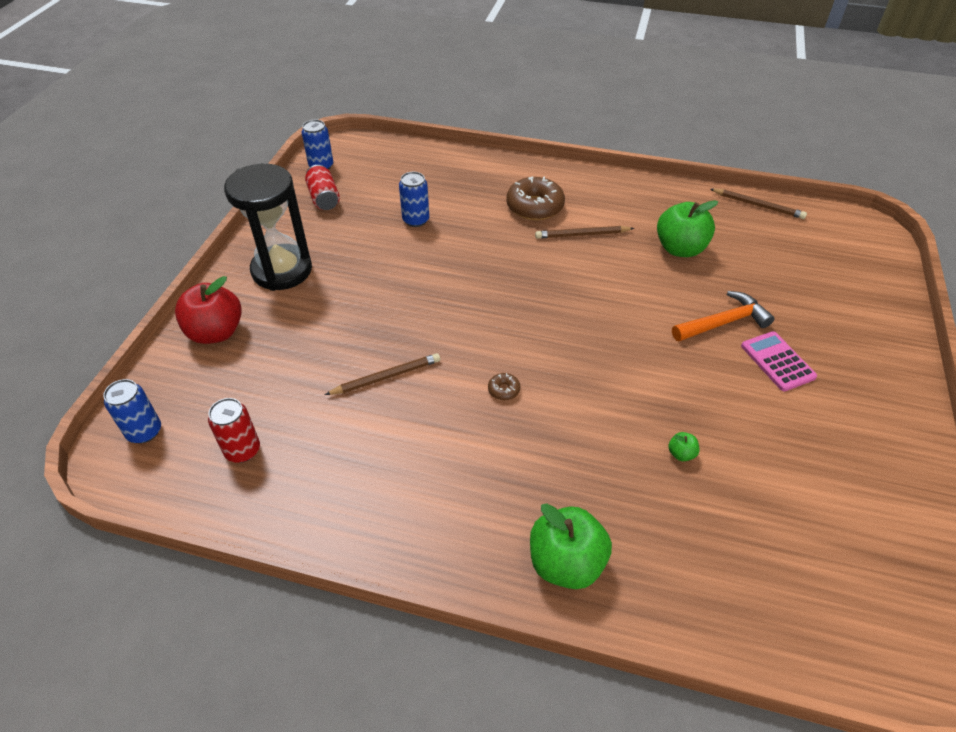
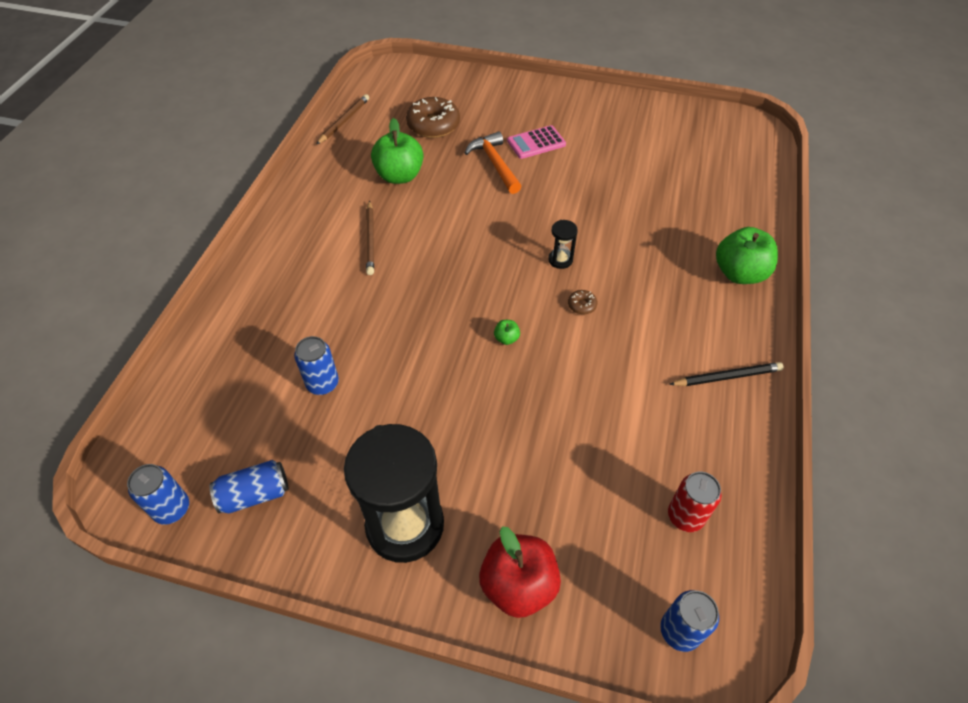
camera: 90 degrees left, 5 degrees up
red can [305,165,340,210] -> blue can [210,460,289,513]
brown pencil [325,353,440,395] -> none
brown donut [506,176,565,220] -> brown donut moved to [406,97,460,138]
green apple [668,432,700,461] -> green apple moved to [494,320,520,345]
none -> black hourglass [548,220,578,269]
none -> black pencil [669,362,784,386]

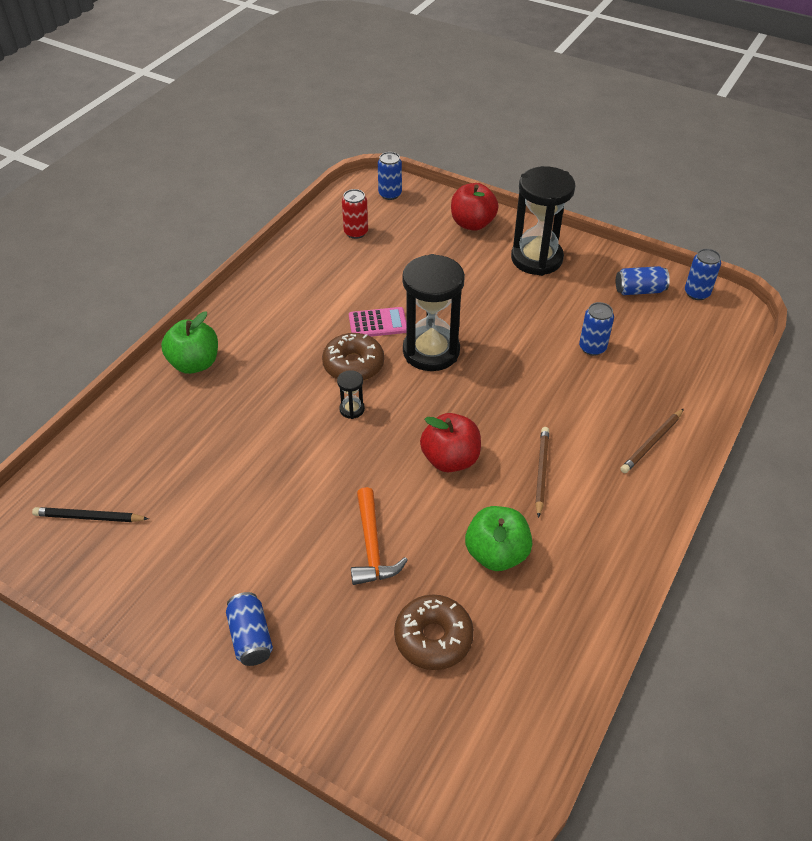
camera: 165 degrees left, 5 degrees down
brown pencil [316,94,369,145] -> brown pencil moved to [620,409,684,473]
green apple [494,320,520,345] -> black hourglass [402,254,465,371]
pink calculator [507,125,566,159] -> pink calculator moved to [349,307,407,337]
brown donut [568,290,597,315] -> brown donut [322,333,384,381], size x2.28
black pencil [669,362,784,386] -> black pencil moved to [32,507,149,522]
none -> blue can [226,592,273,666]
none -> red apple [420,413,481,472]

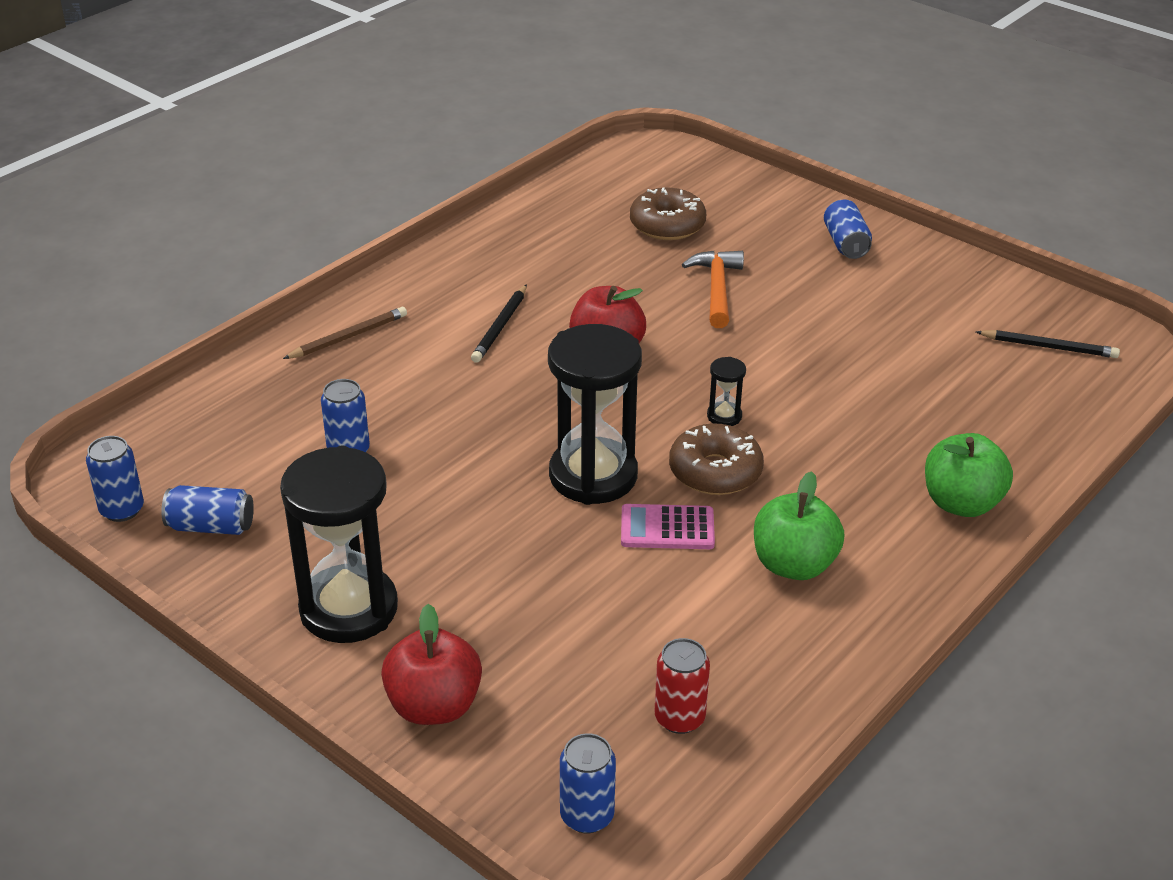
camera: 170 degrees left, 10 degrees down
green apple [465,506,533,571] -> green apple moved to [754,471,845,580]
brown pencil [535,427,549,518] -> black pencil [471,284,527,363]

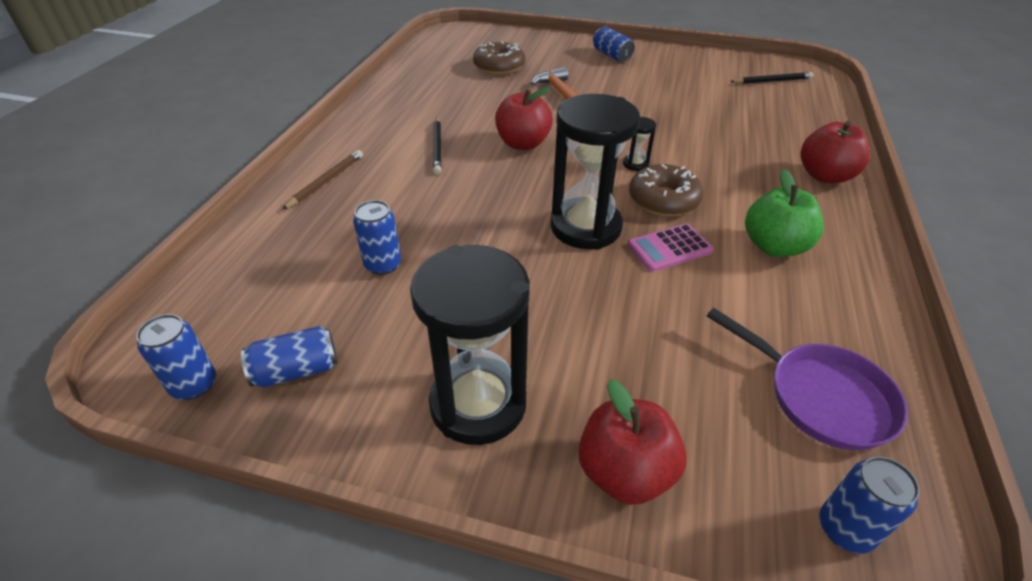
camera: 25 degrees left, 5 degrees up
red can [655,638,710,734] -> purple pan [707,308,908,450]
green apple [925,433,1013,517] -> red apple [800,121,870,183]

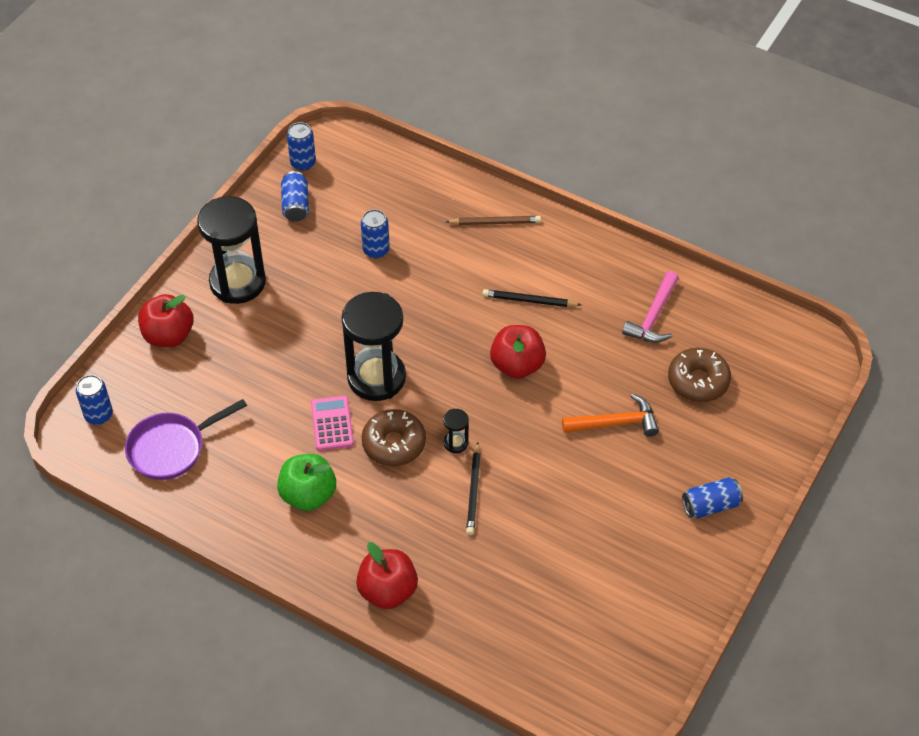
camera: 105 degrees right, 10 degrees up
brown pencil [282,150,363,210] -> brown pencil turned 45 degrees counterclockwise [446,216,541,225]
black pencil [730,72,814,84] -> black pencil moved to [466,442,481,535]
none -> pink hammer [622,271,679,343]

